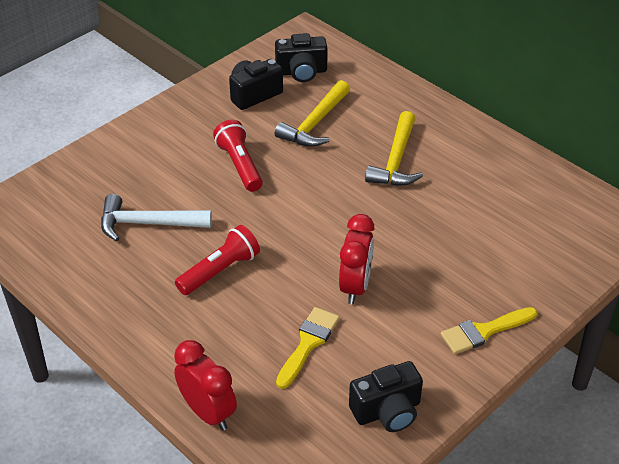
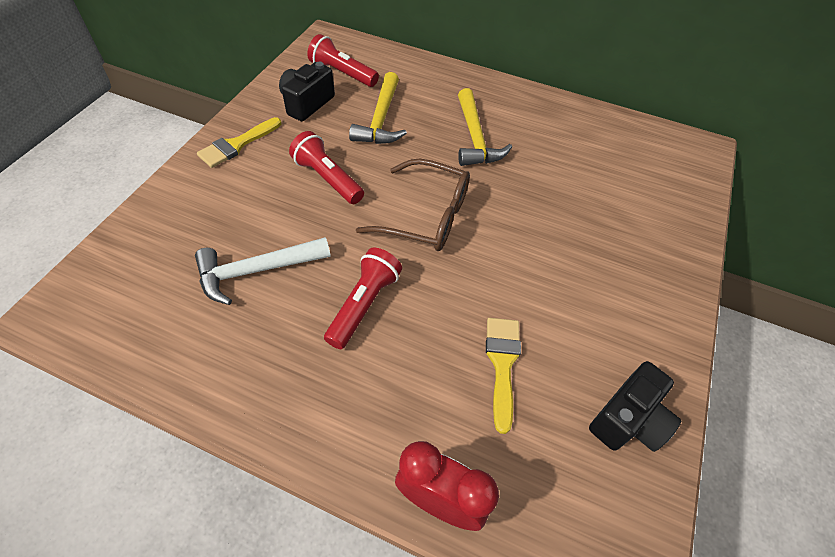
camera: 25 degrees left, 10 degrees up
black camera [275,33,328,82] -> red flashlight [307,34,379,87]
red clock [339,214,375,304] -> none
yellow brush [441,307,537,354] -> yellow brush moved to [197,117,281,168]
none -> brown glasses [356,159,470,251]

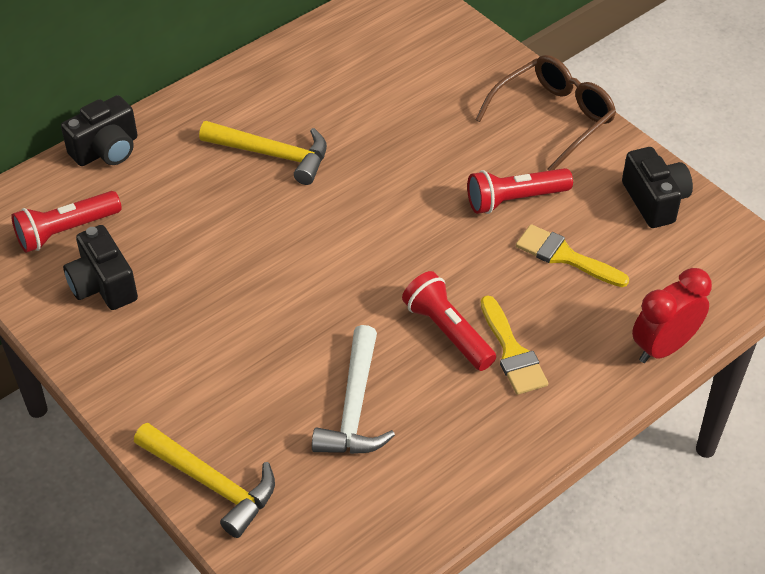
camera: 60 degrees left, 5 degrees down
yellow brush [197,117,281,168] -> yellow brush moved to [481,295,548,395]
red flashlight [289,131,364,204] -> red flashlight moved to [467,168,573,214]
yellow hammer [349,72,407,144] -> yellow hammer moved to [134,423,275,538]
brown glasses [356,159,470,251] -> brown glasses moved to [475,55,616,171]
none -> black camera [61,95,138,166]

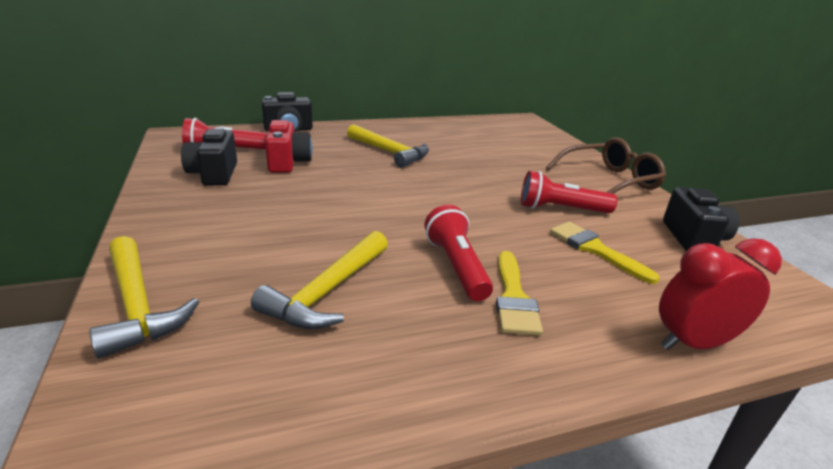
camera: 20 degrees right, 20 degrees down
white hammer [312,325,395,454] -> yellow hammer [251,231,388,329]
none -> red camera [265,120,312,173]

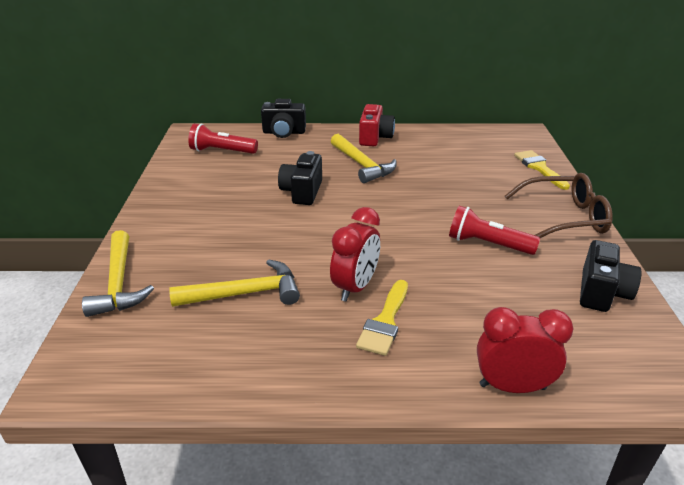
camera: 20 degrees right, 5 degrees up
black camera [181,127,237,186] -> black camera moved to [278,151,322,205]
yellow hammer [251,231,388,329] -> yellow hammer turned 150 degrees counterclockwise [169,259,300,307]
red camera [265,120,312,173] -> red camera moved to [359,104,395,146]
red flashlight [425,205,493,301] -> red clock [330,207,380,302]
yellow brush [550,222,660,284] -> yellow brush moved to [514,150,570,190]

